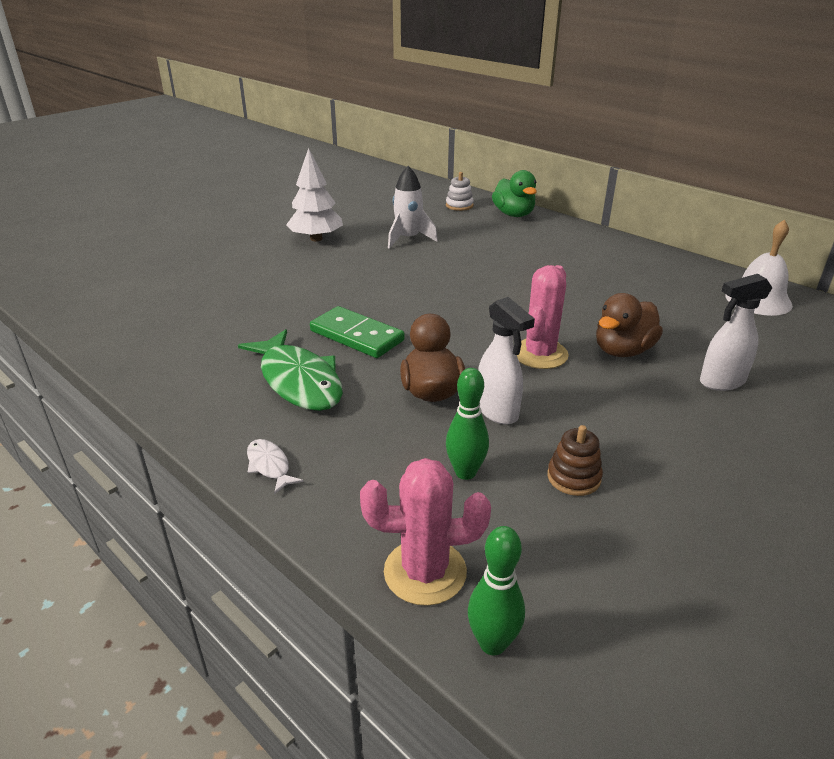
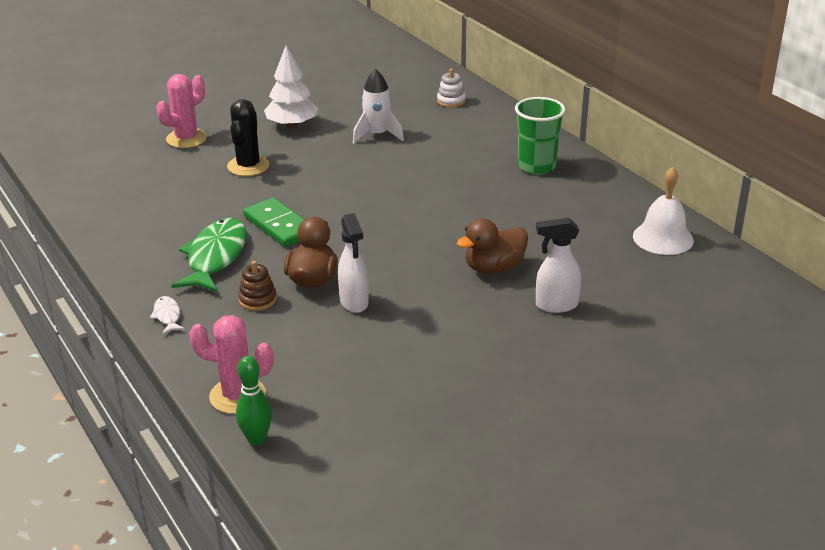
camera: 15 degrees right, 0 degrees up
green fish [238,329,343,411] -> green fish turned 150 degrees counterclockwise [171,218,247,292]
green bowling pin [446,368,489,480] -> none
green duck [492,170,537,217] -> none
pink cactus [517,265,569,369] -> pink cactus moved to [156,74,207,148]
brown stacking toy [547,425,603,496] -> brown stacking toy moved to [238,261,277,311]
none -> black cactus [227,99,270,176]
none -> green cup [515,97,566,174]

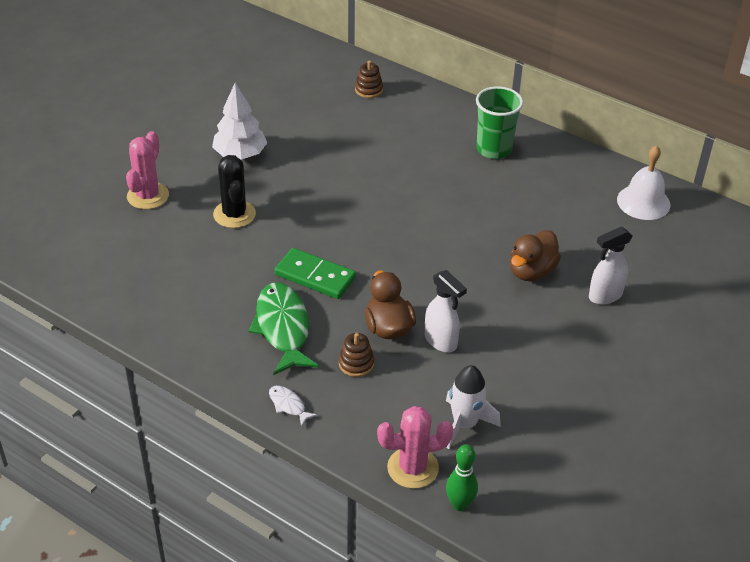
camera: 25 degrees left, 10 degrees up
white rocket [353,69,404,144] -> white rocket moved to [446,365,501,449]
white stacking toy [437,69,466,108] -> brown stacking toy [355,60,383,98]

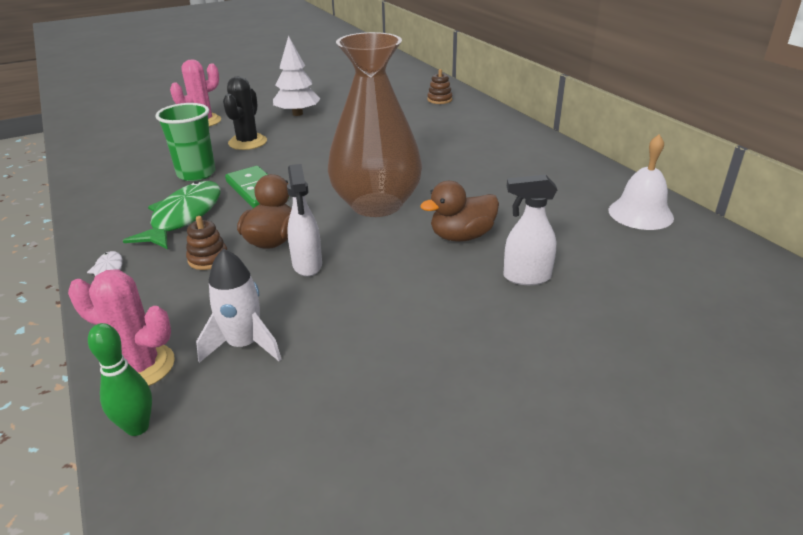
camera: 30 degrees right, 10 degrees down
green cup [476,86,523,159] -> green cup moved to [155,103,215,181]
none -> brown vase [328,32,422,217]

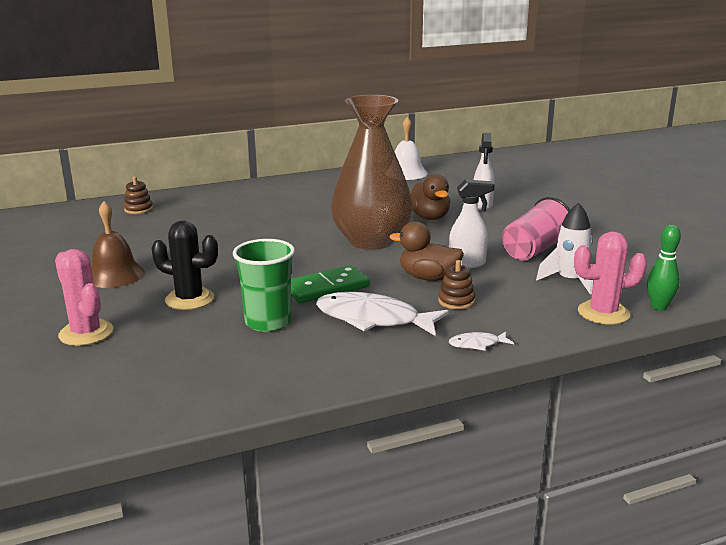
camera: 85 degrees left, 10 degrees down
pink cactus [68,270,175,386] -> pink cactus turned 60 degrees clockwise [574,231,647,325]
green fish [123,181,220,249] -> white fish [316,292,449,336]
white tree [273,36,320,116] -> brown bell [91,201,145,288]
none -> pink cup [502,197,570,261]

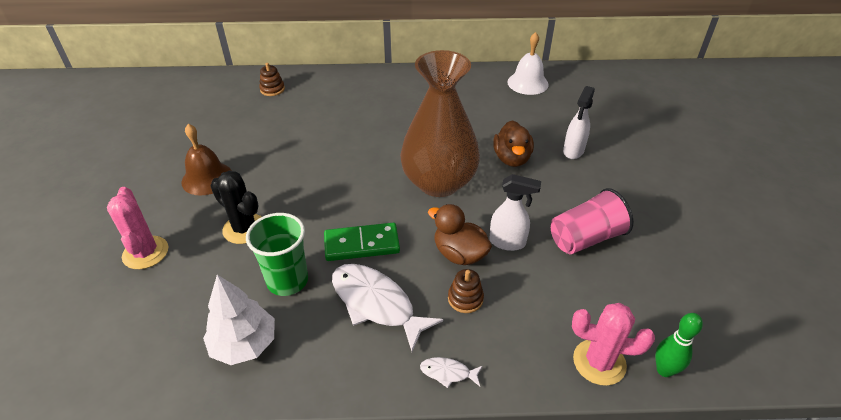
camera: 20 degrees right, 20 degrees up
white rocket [536,203,593,295] -> none
none -> white tree [203,275,275,365]

